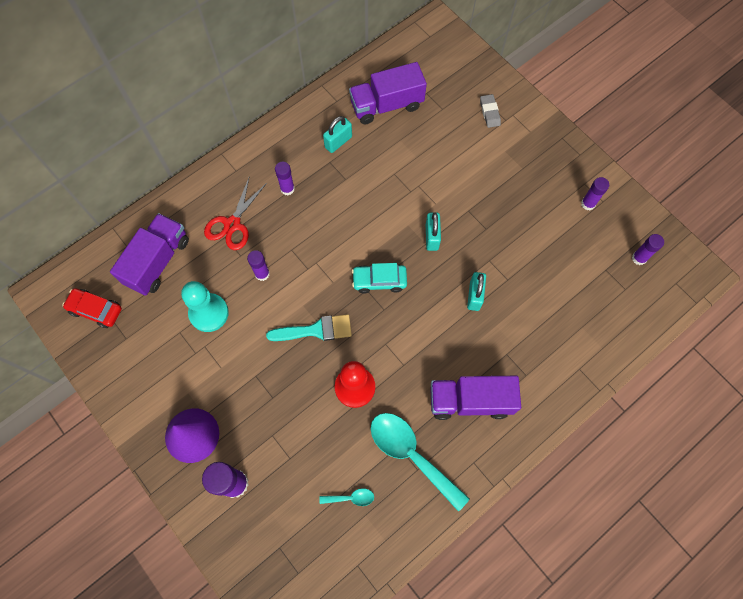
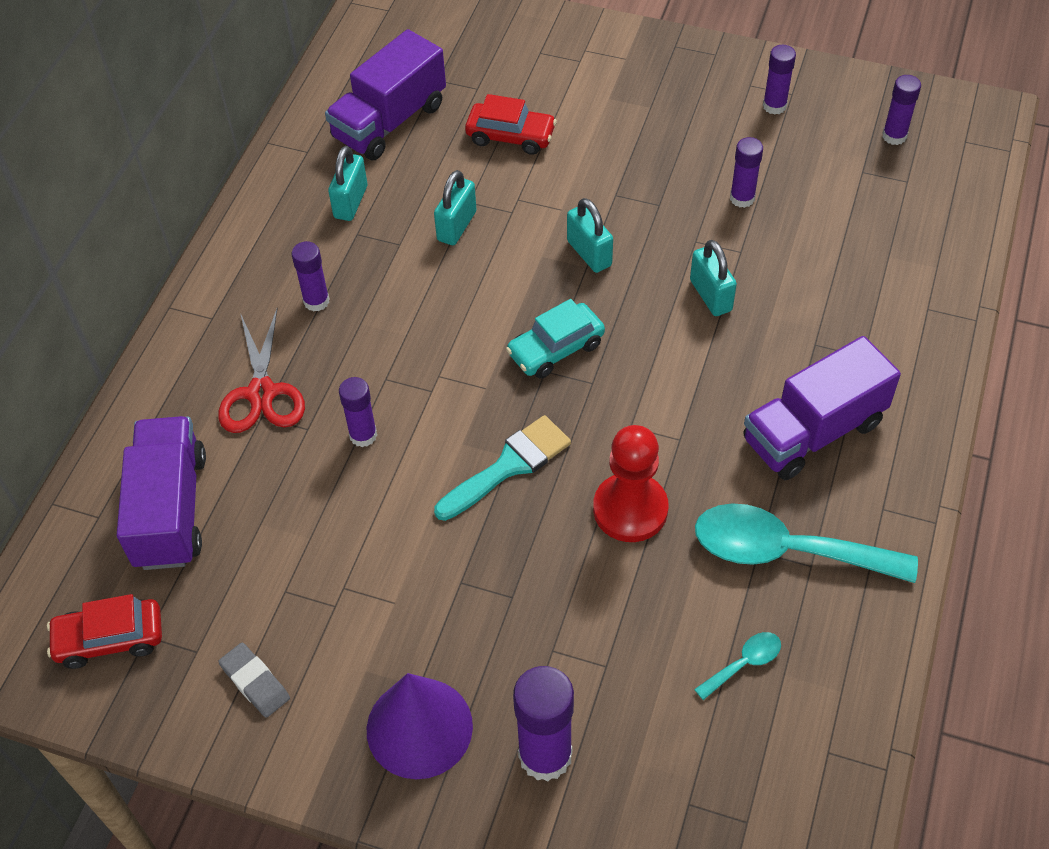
camera: 30 degrees left, 15 degrees down
turquoise pawn [181,281,229,332] -> none
grey eraser [480,94,501,128] -> grey eraser moved to [218,643,290,718]
none -> turquoise padlock [434,170,476,245]
none -> red car [465,94,557,155]
none -> purple glue stick [730,137,763,208]

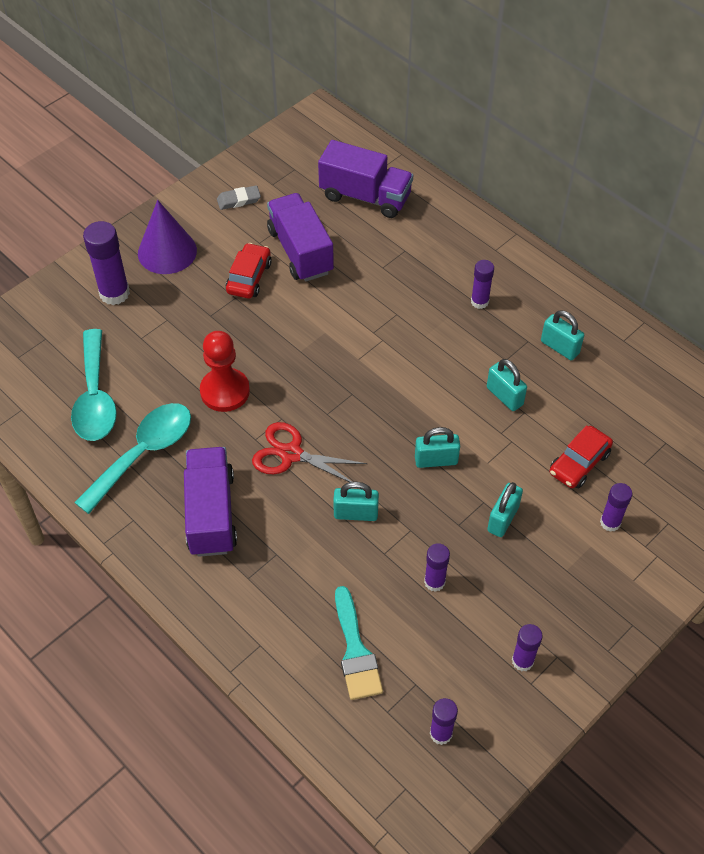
camera: 115 degrees right, 0 degrees up
red car [47,594,162,669] -> red car moved to [226,243,272,299]
red scissors [218,309,305,433] -> red scissors moved to [252,422,367,482]
purple truck [325,29,446,161] -> purple truck moved to [267,193,334,282]
purple glue stick [339,377,377,447] -> purple glue stick moved to [600,483,632,532]
turquoise brush [434,415,571,521] -> turquoise brush moved to [335,586,383,700]
turquoise car [506,299,605,379] -> none
turquoise spoon [694,632,781,700] -> turquoise spoon [71,329,117,441], size x2.26
none -> turquoise padlock [487,482,523,537]

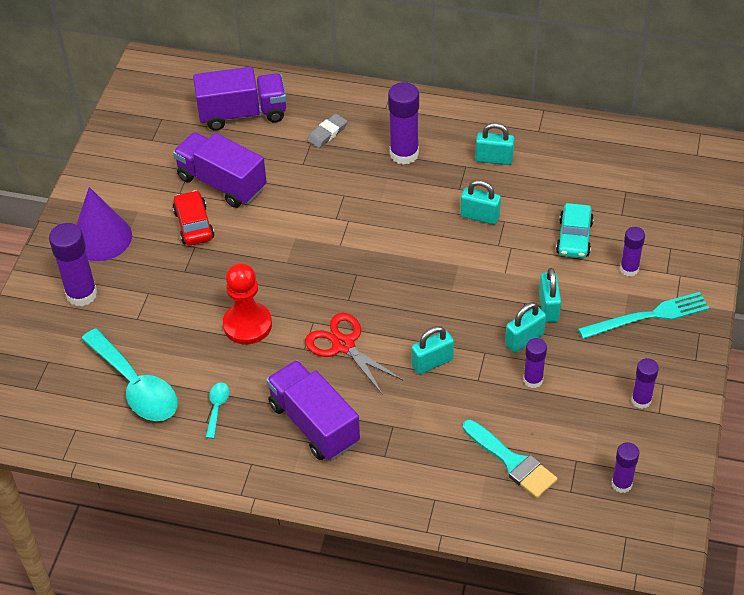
camera: 30 degrees left, 5 degrees down
turquoise spoon [74,403,191,514] -> turquoise spoon [205,382,230,439], size x0.44
grey eraser [217,185,261,210] -> grey eraser moved to [307,114,347,148]
red scissors [252,422,367,482] -> red scissors turned 60 degrees clockwise [305,313,403,395]
turquoise padlock [415,427,460,468] -> turquoise padlock moved to [505,302,546,353]
purple glue stick [471,260,494,309] -> purple glue stick [388,82,419,165], size x1.67
red car [550,425,613,488] -> turquoise car [556,203,594,258]
none -> turquoise fork [578,292,710,339]

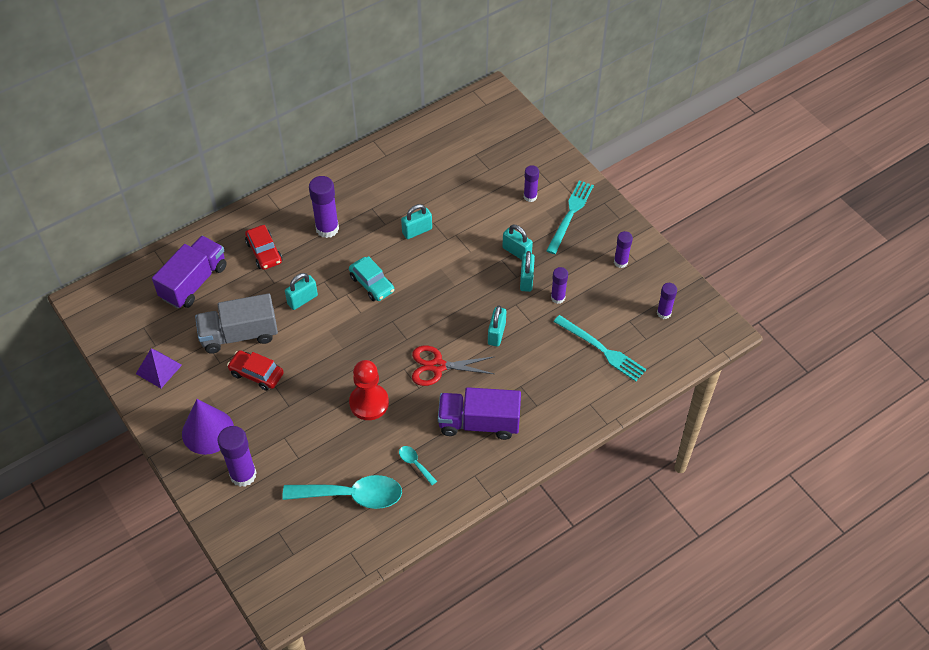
camera: 50 degrees left, 5 degrees up
purple truck [173,132,267,208] -> grey truck [195,293,278,354]
grey eraser [307,114,347,148] -> red car [245,225,282,270]
turquoise brush [463,420,558,498] -> turquoise fork [554,315,646,381]
turquoise padlock [475,123,514,165] -> turquoise padlock moved to [285,273,318,310]
turquoise car [556,203,594,258] -> turquoise car moved to [349,256,394,301]
none -> purple pyramid [136,349,182,388]

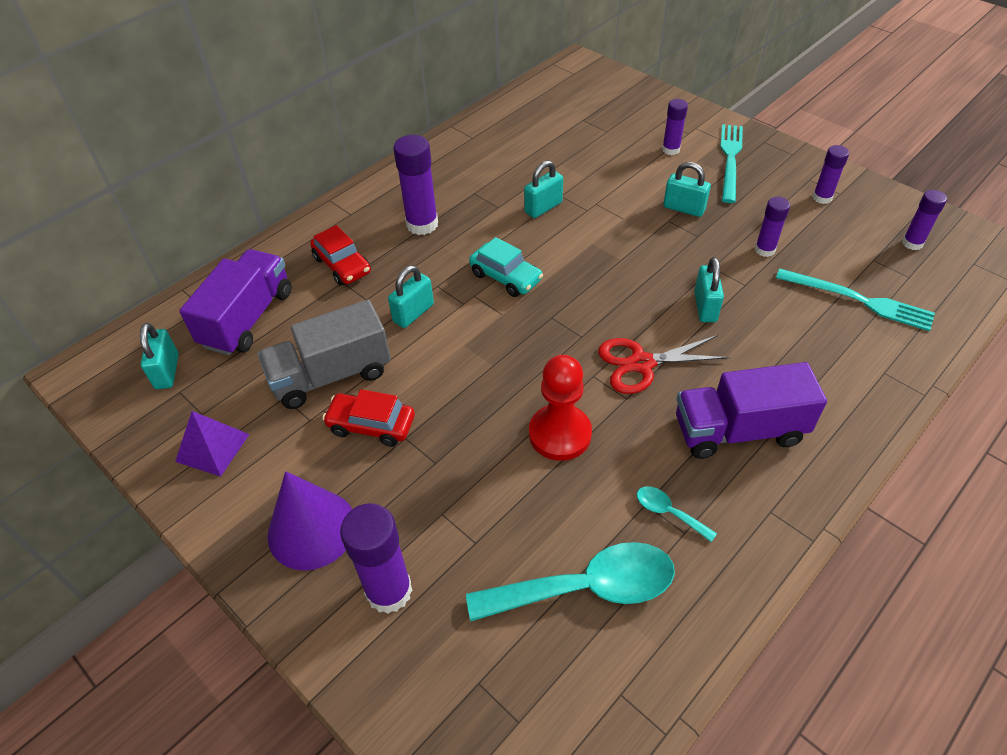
camera: 10 degrees left, 5 degrees down
turquoise padlock [520,251,535,292] -> turquoise padlock moved to [140,323,179,389]

